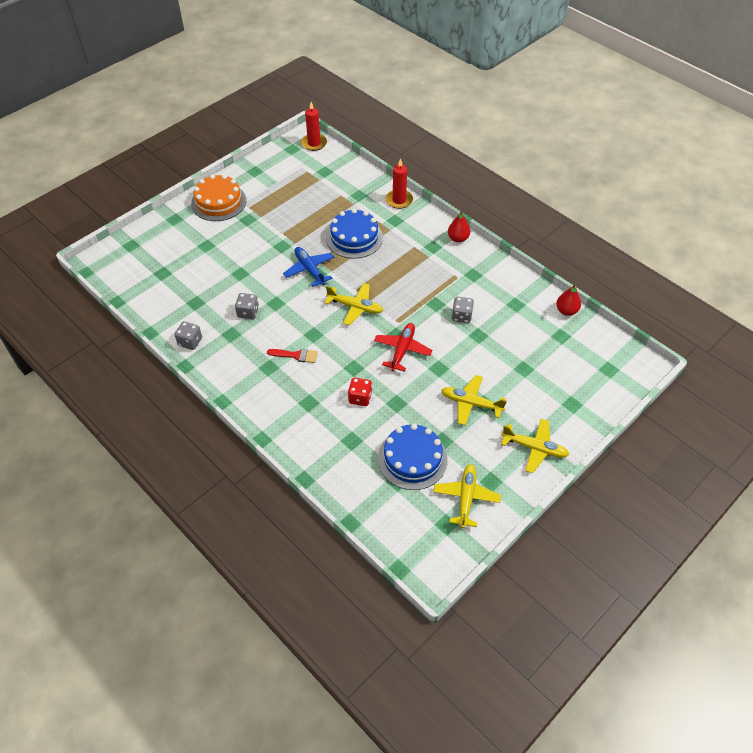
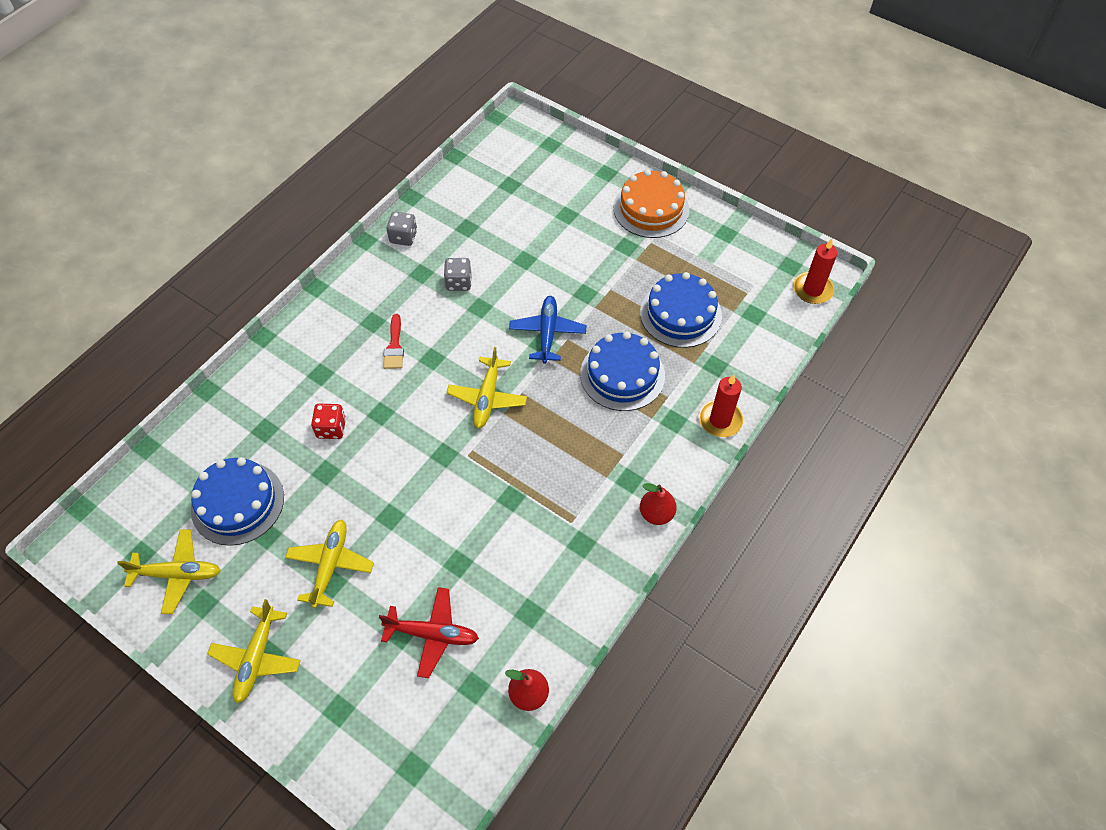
camera: 80 degrees right, 5 degrees up
blue plane [283,247,335,287] -> blue plane turned 45 degrees counterclockwise [509,296,587,364]
red plane [374,323,432,372] -> red plane moved to [379,587,479,678]
grey dice [452,297,474,323] -> none
none -> blue cake [640,272,722,348]

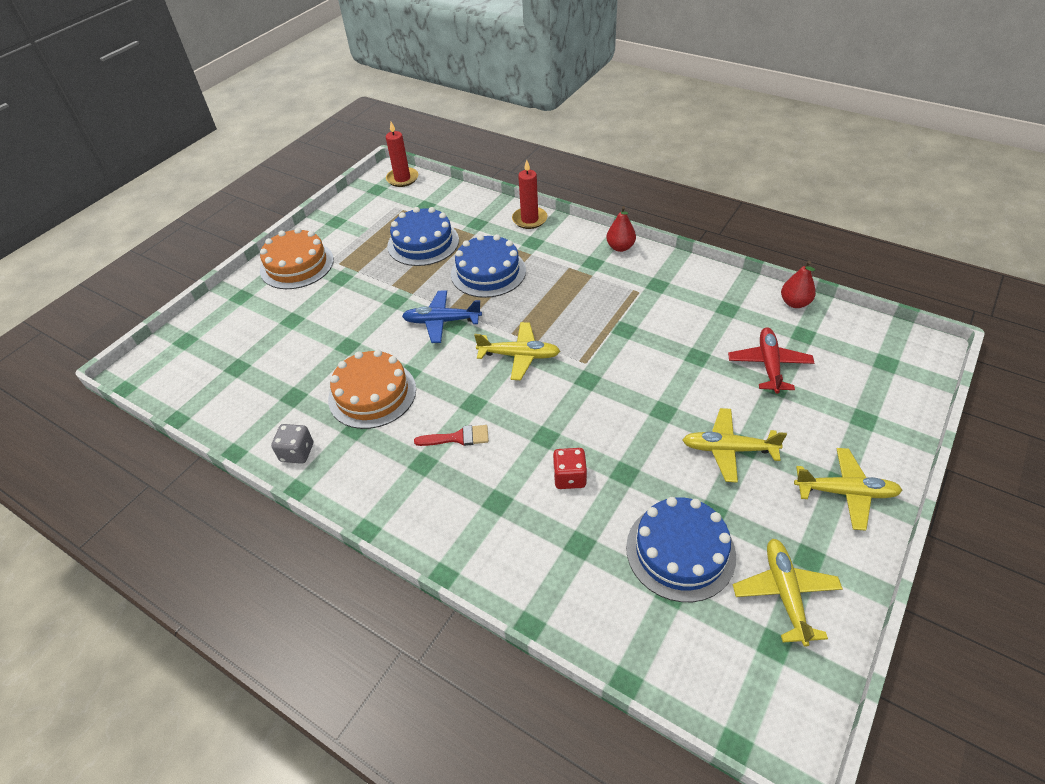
camera: 90 degrees left, 10 degrees down
grey dice [444,258,472,291] -> orange cake [328,350,416,429]

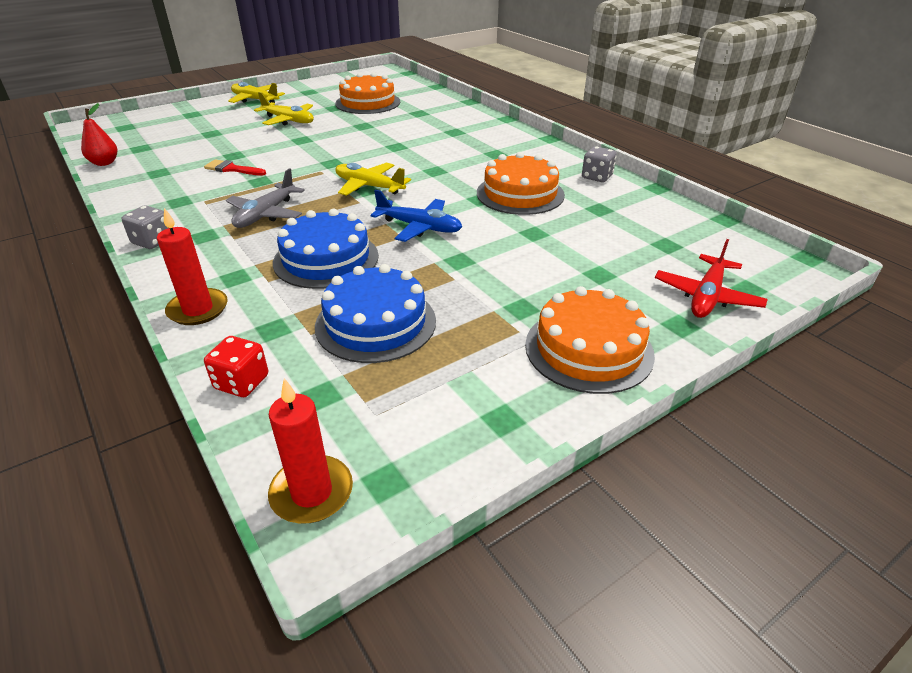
camera: 160 degrees left, 10 degrees down
red brush [414,425,489,446] -> red brush moved to [204,160,266,176]
red dice [553,448,587,489] -> red dice moved to [204,336,268,397]
red pear [606,206,636,252] -> grey dice [122,205,168,249]
blue cake [626,497,736,602] -> orange cake [335,72,400,114]
red plane [728,327,814,394] -> red plane moved to [655,239,768,318]
yellow plane [733,538,843,647] -> none
none -> grey plane [226,168,305,228]

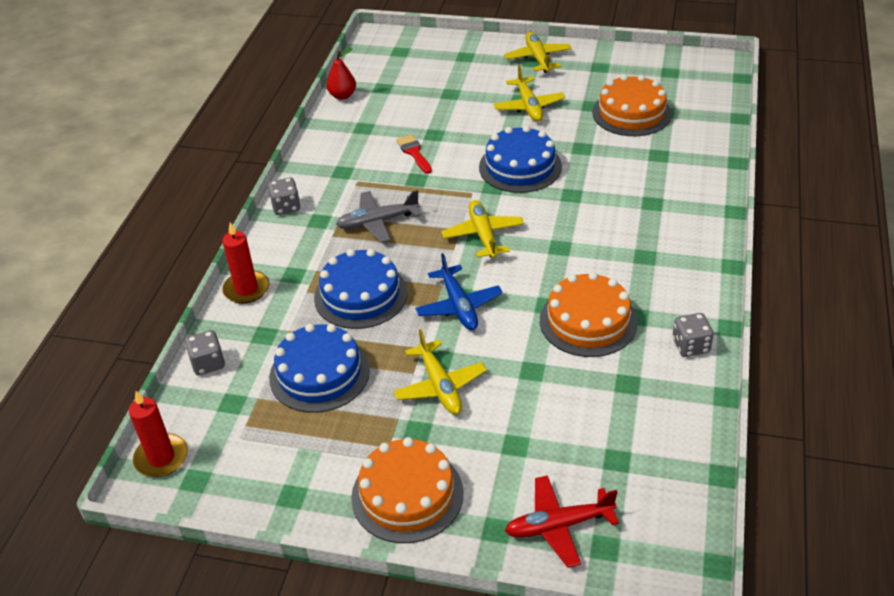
camera: 50 degrees right, 5 degrees up
red dice [204,336,268,397] -> grey dice [185,330,225,375]
none -> yellow plane [393,329,487,414]
none -> blue cake [479,126,562,193]

